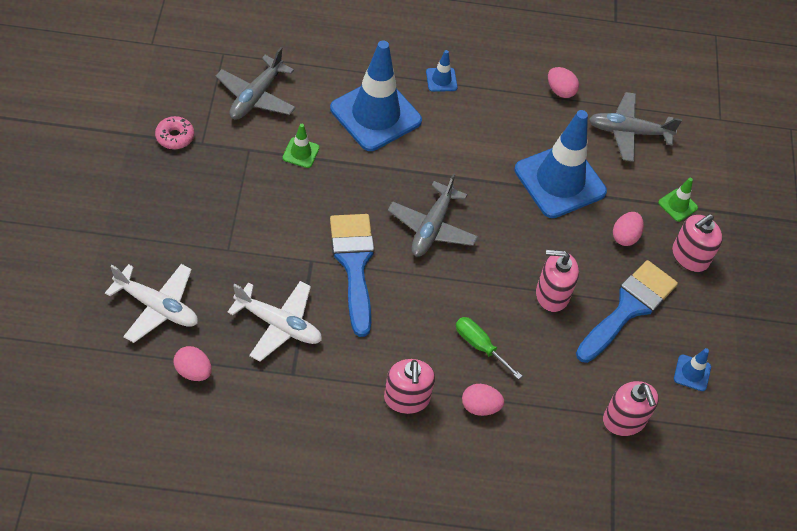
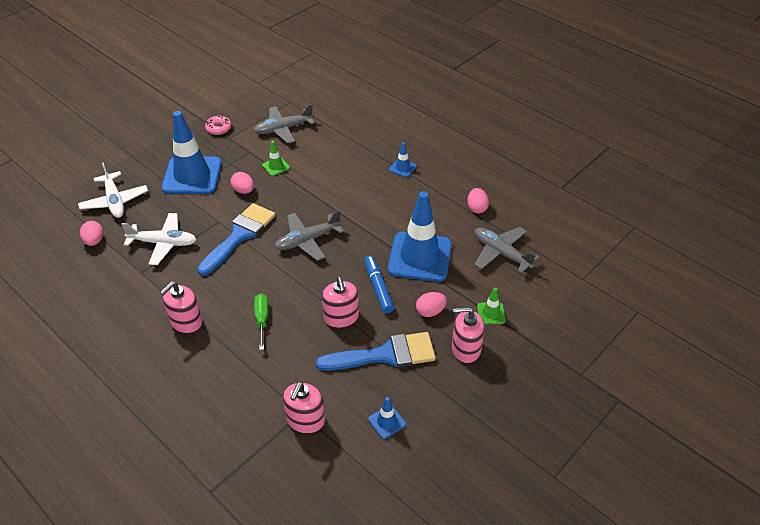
camera: 45 degrees right, 10 degrees down
white plane [227,281,322,362] -> white plane turned 60 degrees counterclockwise [121,213,197,265]
blue traffic cone [330,40,422,151] -> blue traffic cone moved to [161,111,222,194]
pink egg [462,384,504,416] -> pink egg moved to [230,172,254,194]
pink soap dispenser [536,250,579,312] -> pink soap dispenser turned 150 degrees counterclockwise [322,277,359,328]
none -> blue marker [364,256,394,314]

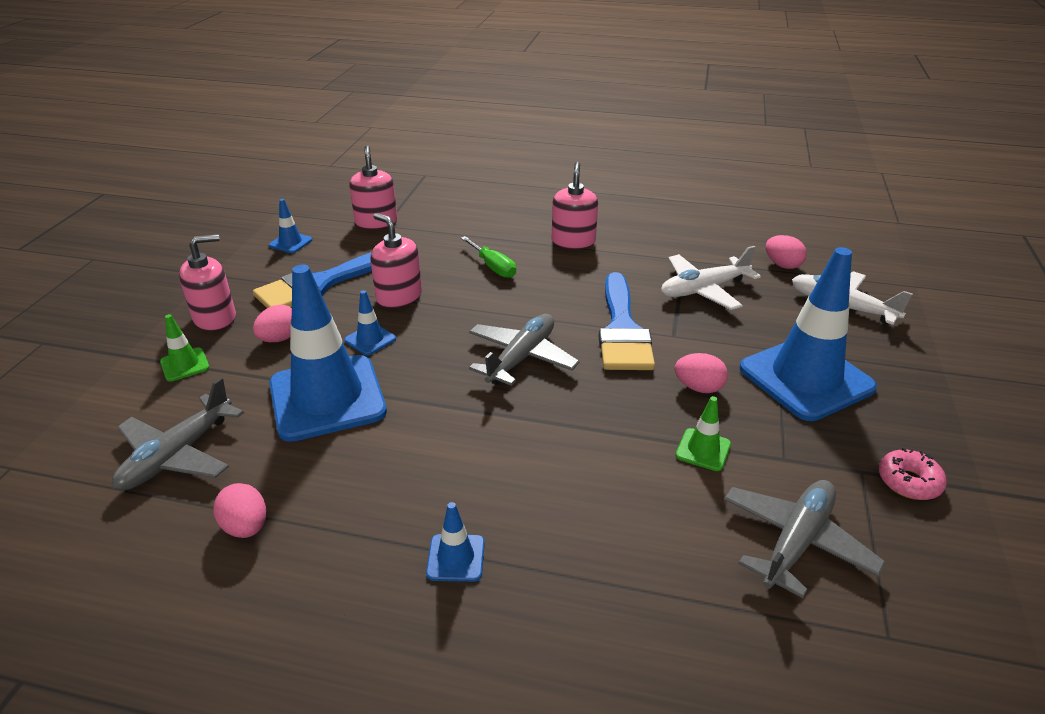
camera: 150 degrees right, 10 degrees down
blue marker [364,256,394,314] -> blue traffic cone [344,290,396,355]
grey plane [474,227,539,273] -> grey plane turned 105 degrees clockwise [112,378,244,490]

